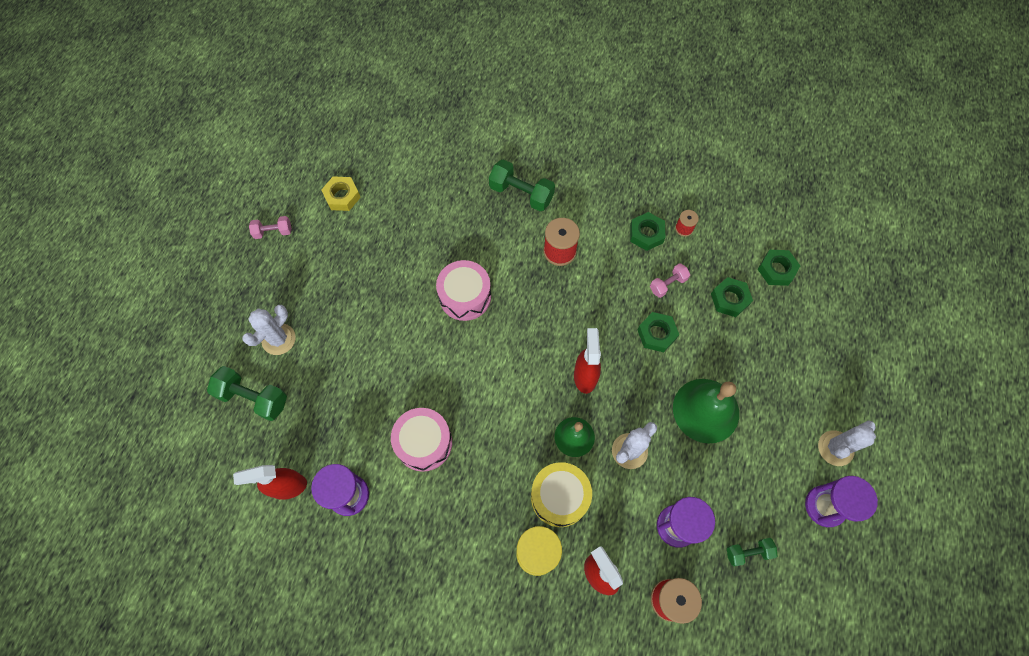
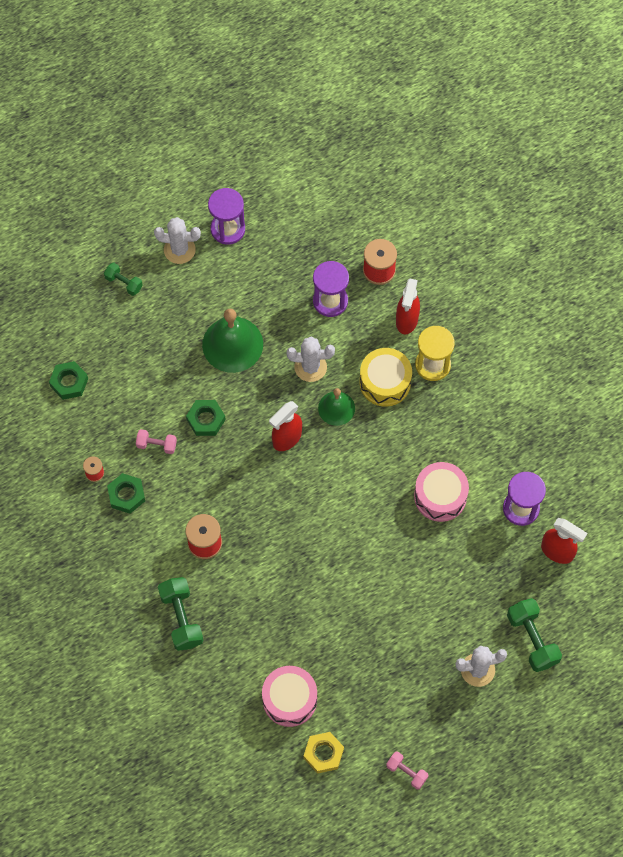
camera: 135 degrees left, 0 degrees up
pink drum [436,260,491,321] -> pink drum moved to [262,666,317,727]
green nut [711,277,753,317] -> none
green dumbbell [727,538,777,566] -> green dumbbell moved to [104,263,143,296]

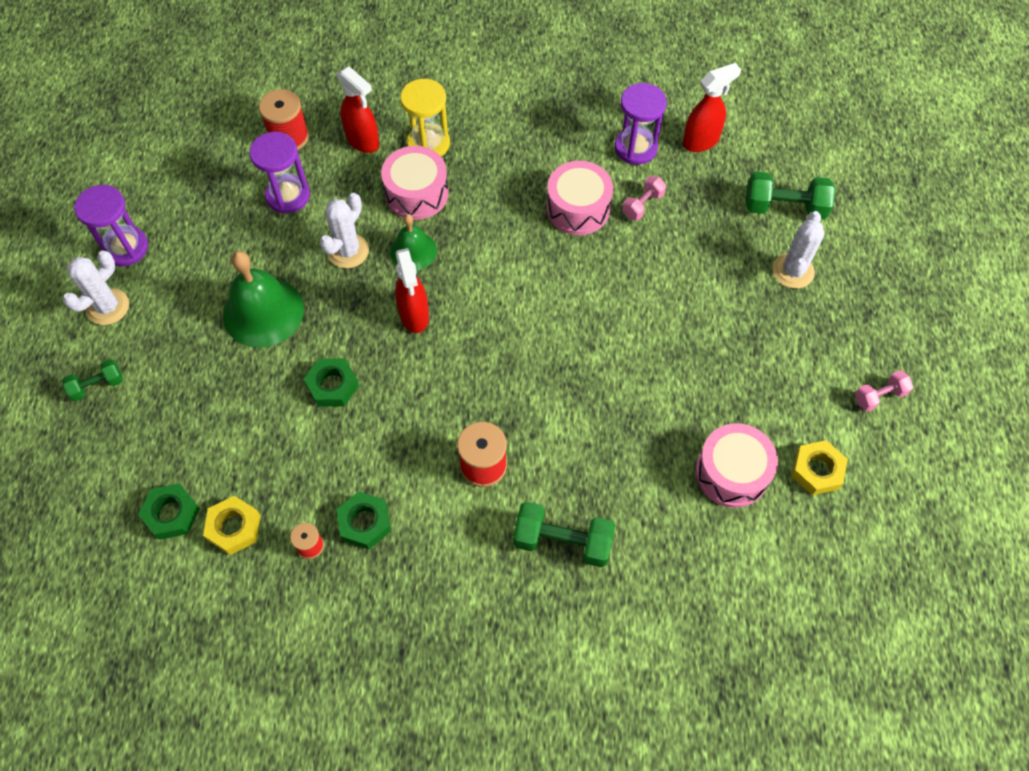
camera: 60 degrees left, 5 degrees down
pink dumbbell [136,429,177,454] -> pink dumbbell moved to [622,176,666,220]
yellow drum [360,348,412,407] -> pink drum [381,146,449,220]
none -> yellow nut [203,496,260,555]

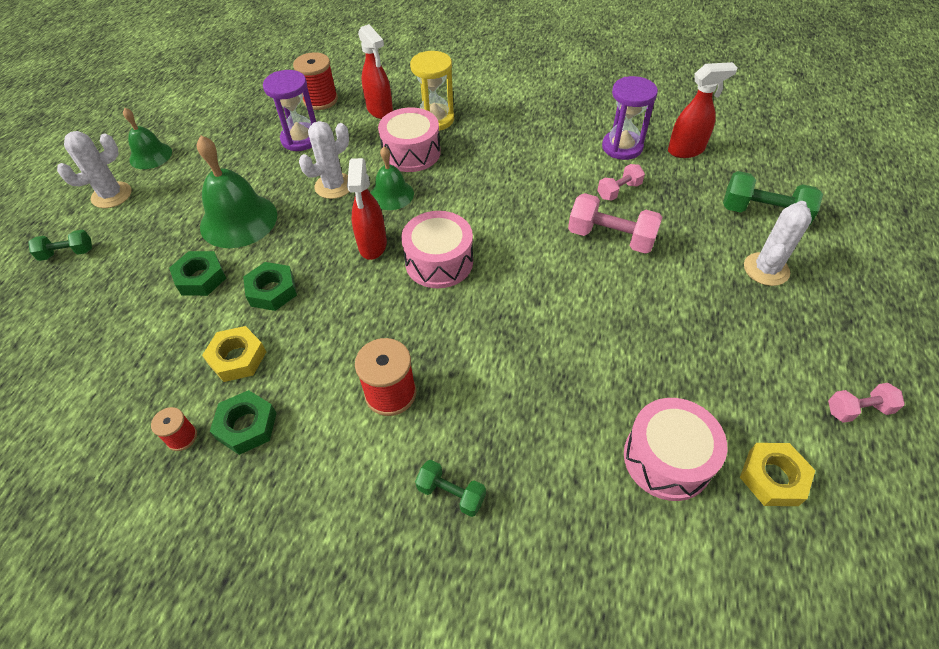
camera: 15 degrees right, 10 degrees down
purple hourglass [74,185,148,266] -> green bell [123,108,172,169]
green nut [138,483,200,540] -> green nut moved to [169,251,226,296]
yellow nut [203,496,260,555] -> yellow nut moved to [202,326,266,382]
green dumbbell [513,502,615,567] -> green dumbbell [415,460,486,517], size x0.59
pink drum [546,161,613,235] -> pink drum moved to [401,211,473,288]
none -> pink dumbbell [568,193,663,254]

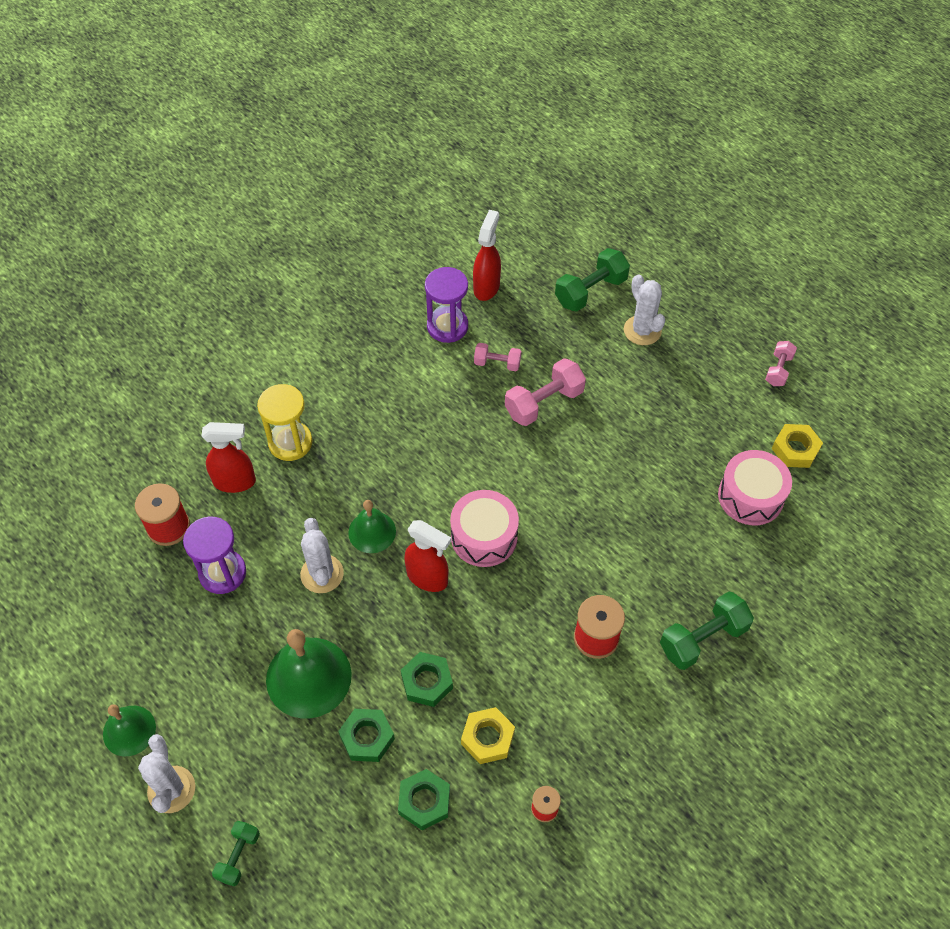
camera: 60 degrees left, 5 degrees up
green nut [210,390,277,455] -> green nut moved to [398,769,450,830]
pink drum [378,107,441,172] -> none
green dumbbell [415,460,486,517] -> green dumbbell [660,591,754,670], size x1.70
pink dumbbell [597,164,645,201] -> pink dumbbell turned 75 degrees counterclockwise [474,343,521,371]

